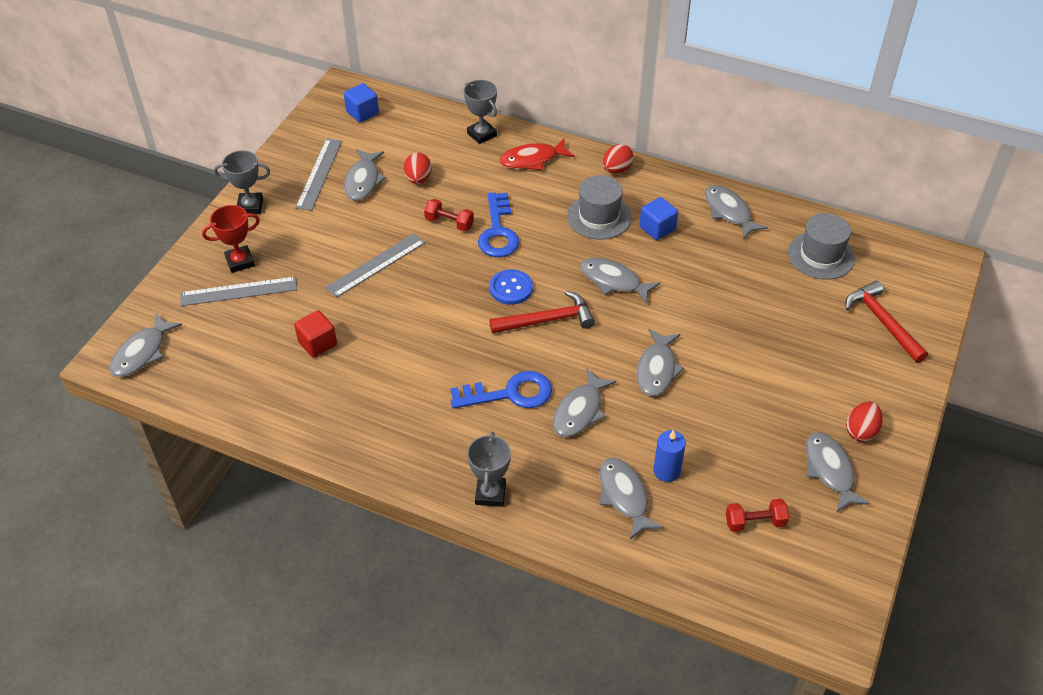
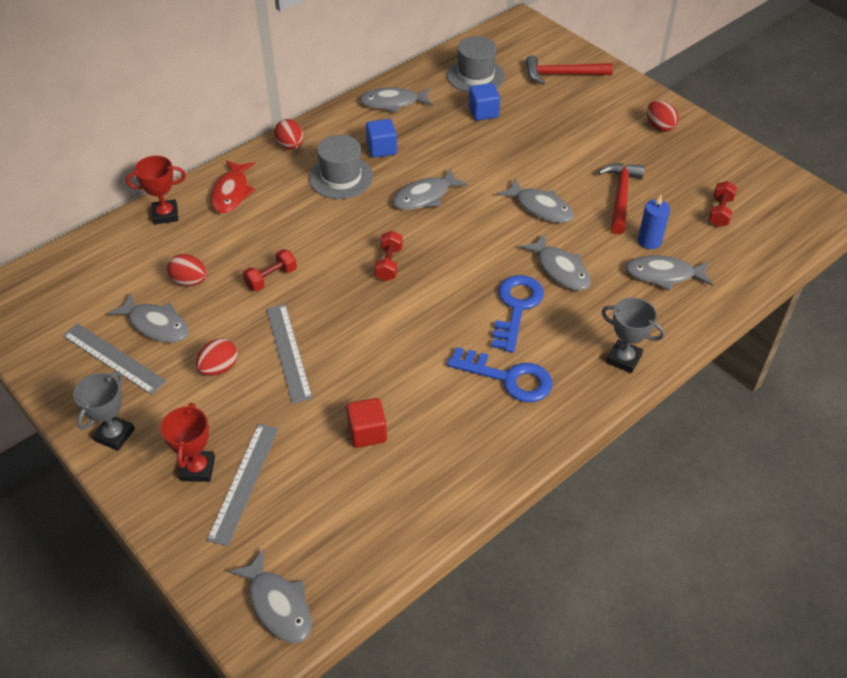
camera: 65 degrees left, 0 degrees up
blue cube [344,83,379,122] -> blue cube moved to [469,83,500,121]
grey trophy [464,80,497,144] -> red trophy [126,156,186,225]
blue key [478,192,520,257] -> blue key moved to [447,347,552,402]
blue button [489,269,533,305] -> red dumbbell [374,231,403,281]
red hammer [489,291,595,334] -> red hammer moved to [598,163,645,234]
grey fish [806,433,871,512] -> none
none -> red egg [196,338,238,376]

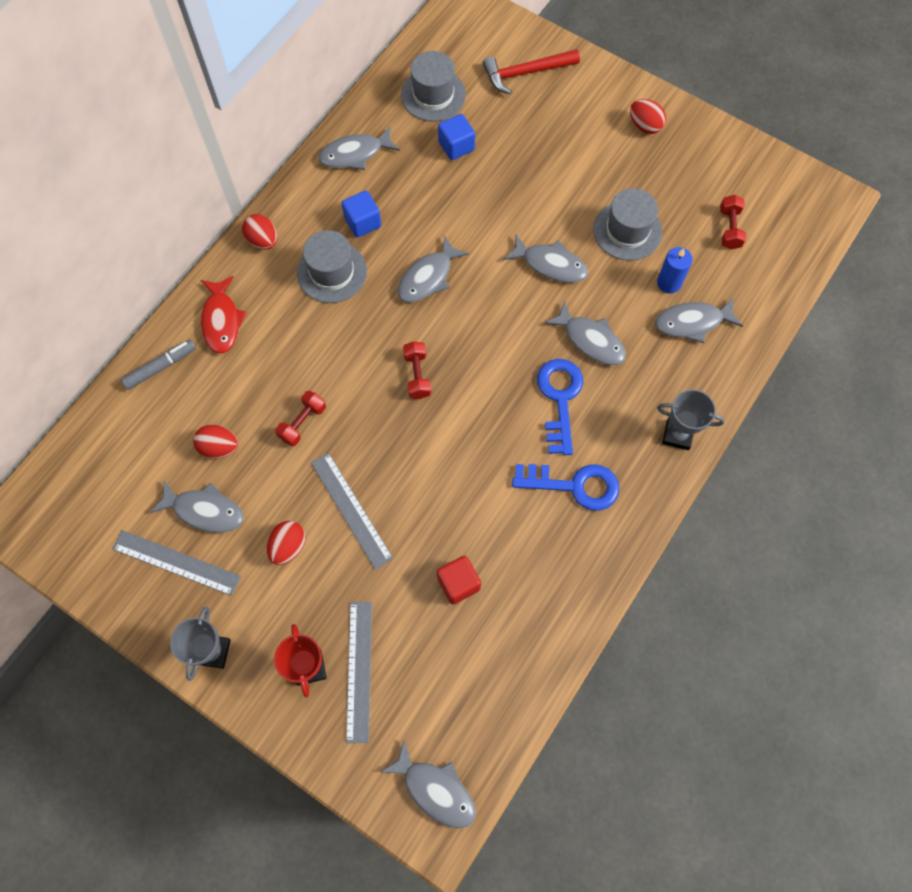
camera: 15 degrees left, 20 degrees up
red trophy [126,156,186,225] -> grey marker [121,339,196,390]
red hammer [598,163,645,234] -> grey hat [593,188,662,261]

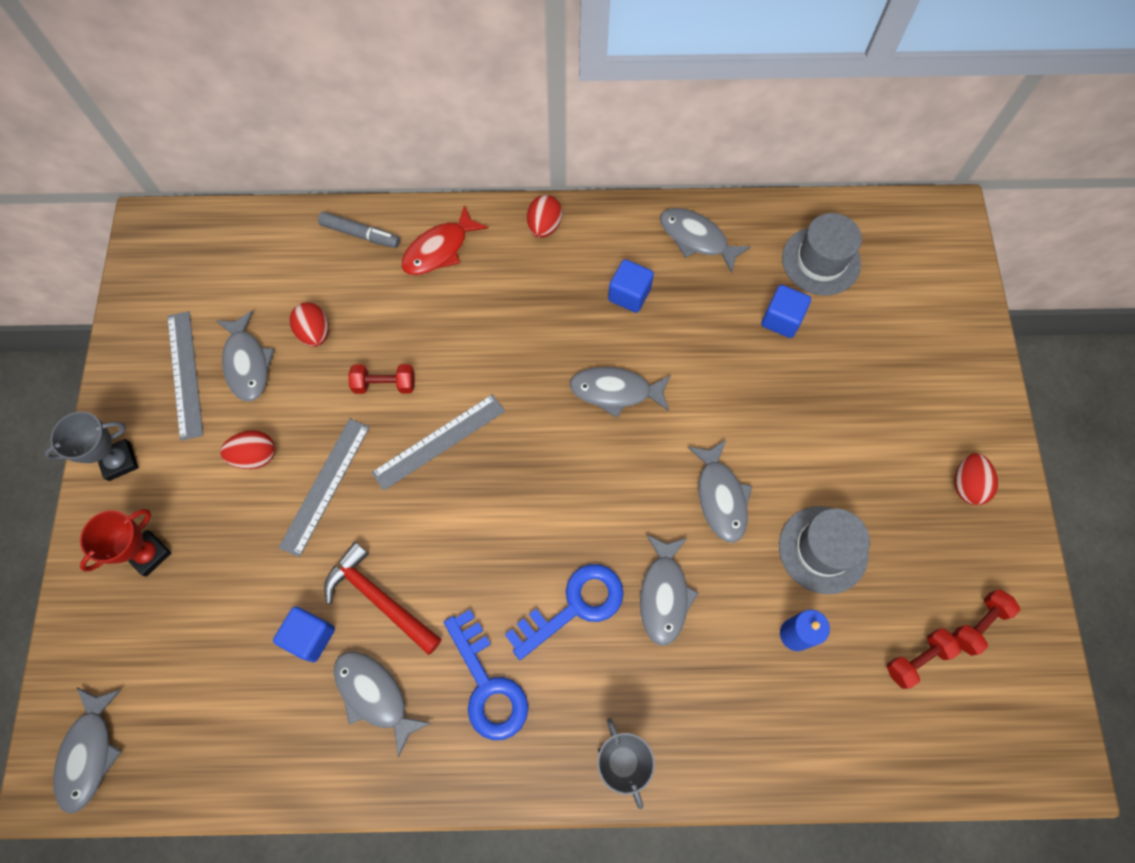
camera: 55 degrees right, 0 degrees up
grey hat [297,230,367,303] -> none
grey ruler [346,602,372,743] -> grey ruler moved to [371,394,505,491]
red dumbbell [403,341,431,399] -> red dumbbell moved to [952,589,1020,656]
red cube [437,556,481,605] -> blue cube [273,606,335,662]
red hammer [483,49,580,95] -> red hammer moved to [324,542,442,655]
grey fish [655,297,743,343] -> grey fish moved to [334,652,431,757]

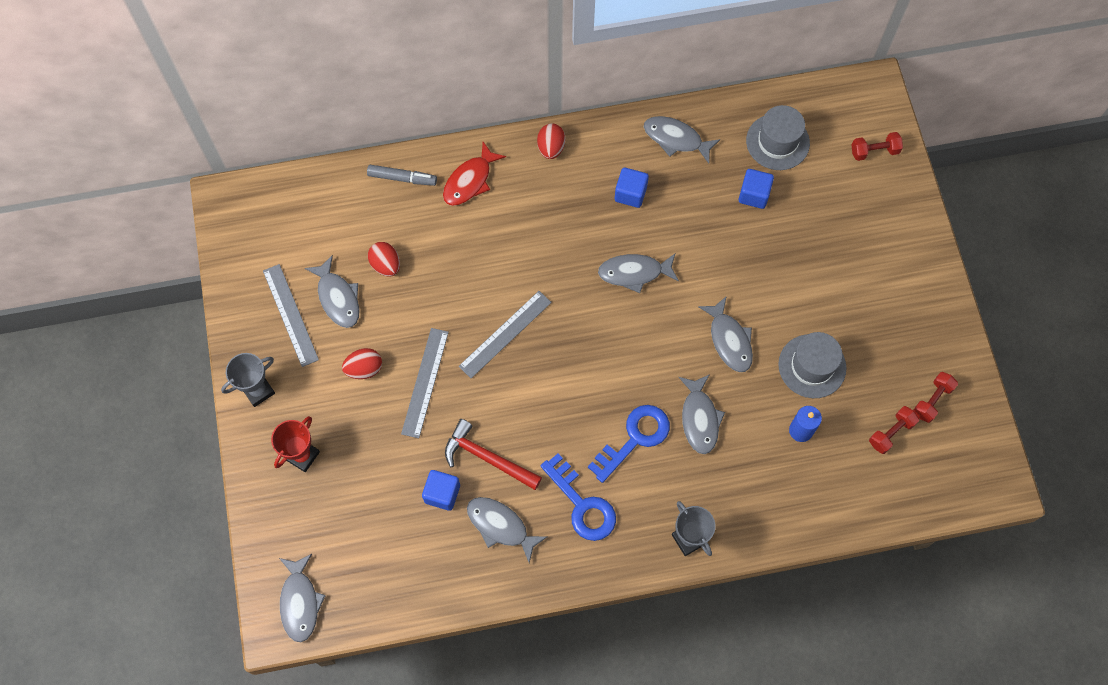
camera: 10 degrees left, 0 degrees up
red dumbbell [348,364,415,394] -> red dumbbell moved to [851,132,903,161]
red egg [955,453,998,505] -> none

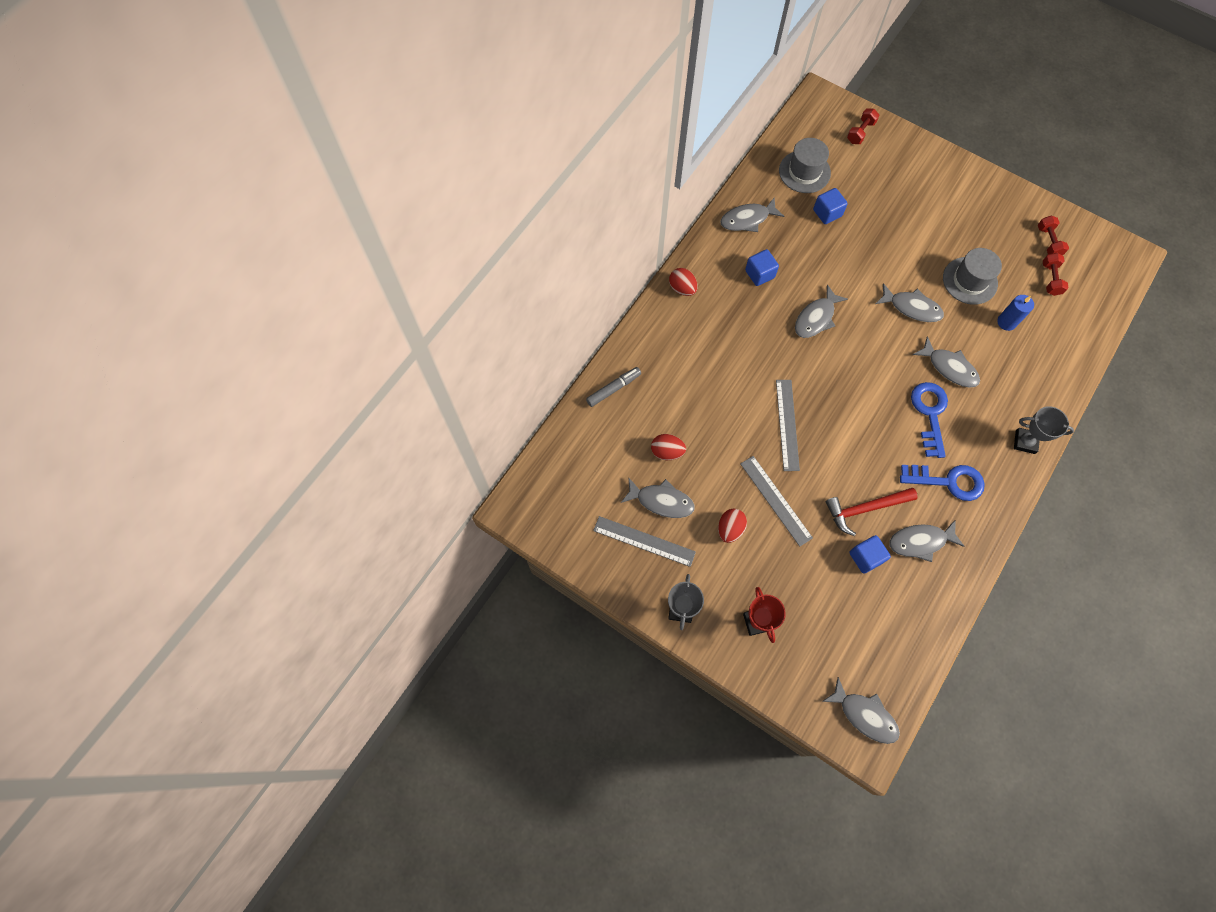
camera: 45 degrees left, 0 degrees up
red fish [443,142,506,206] -> none

